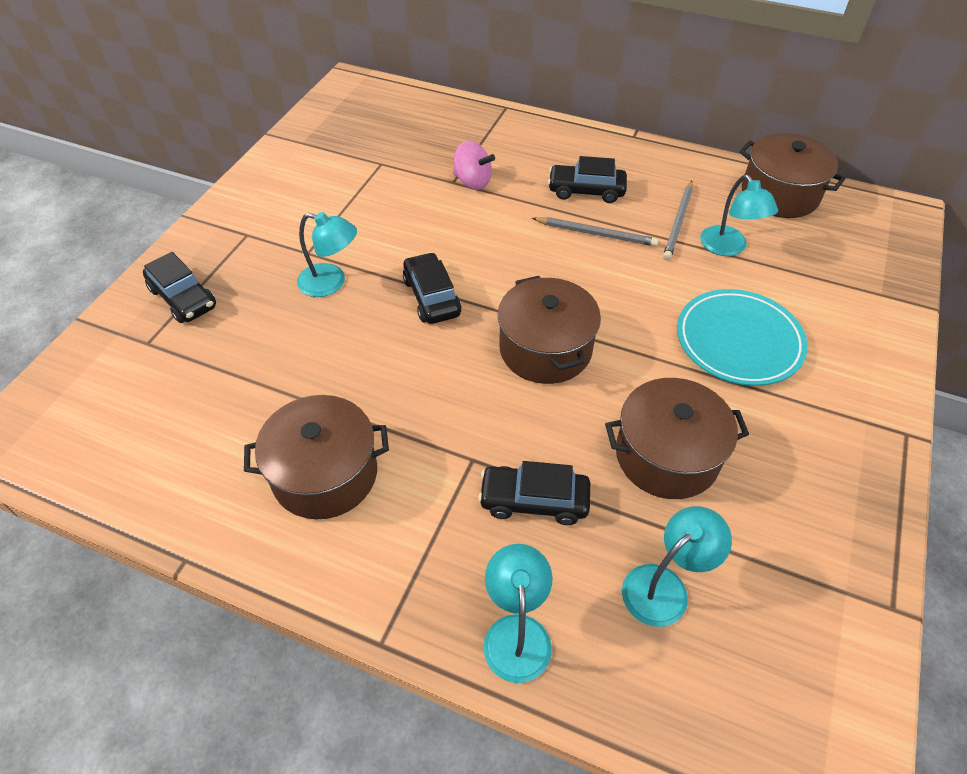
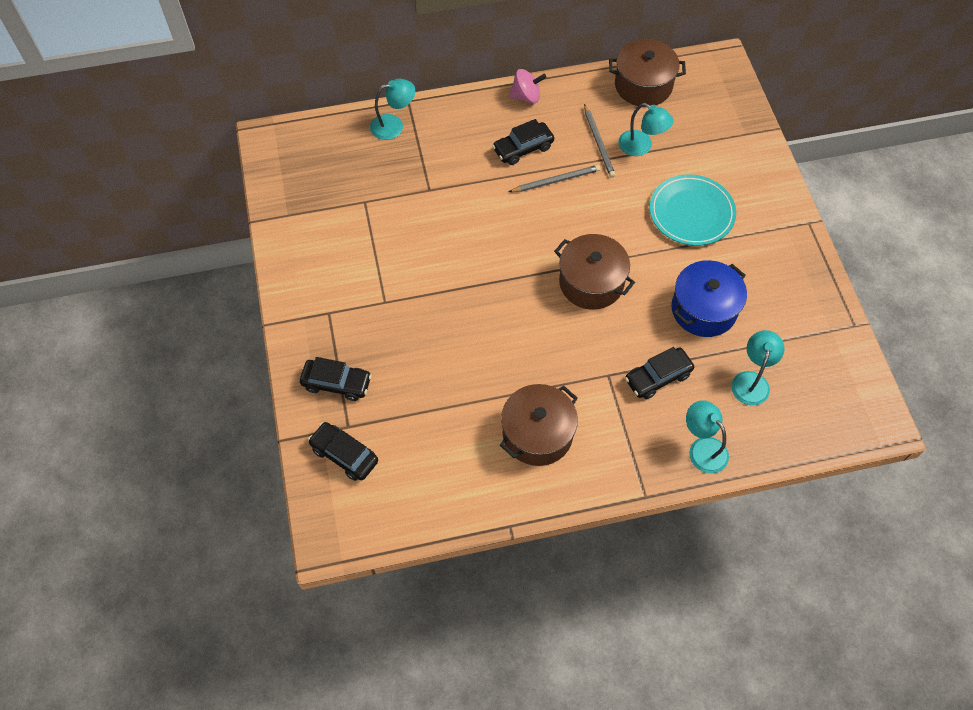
camera: 35 degrees left, 10 degrees up
turquoise lamp [297,212,357,297] -> turquoise lamp moved to [370,79,415,140]
black car [403,252,462,324] -> black car moved to [308,422,378,481]
pink spinning top [453,141,495,190] -> pink spinning top moved to [509,69,546,103]
brown pot [605,378,749,499] -> blue pot [671,260,747,337]

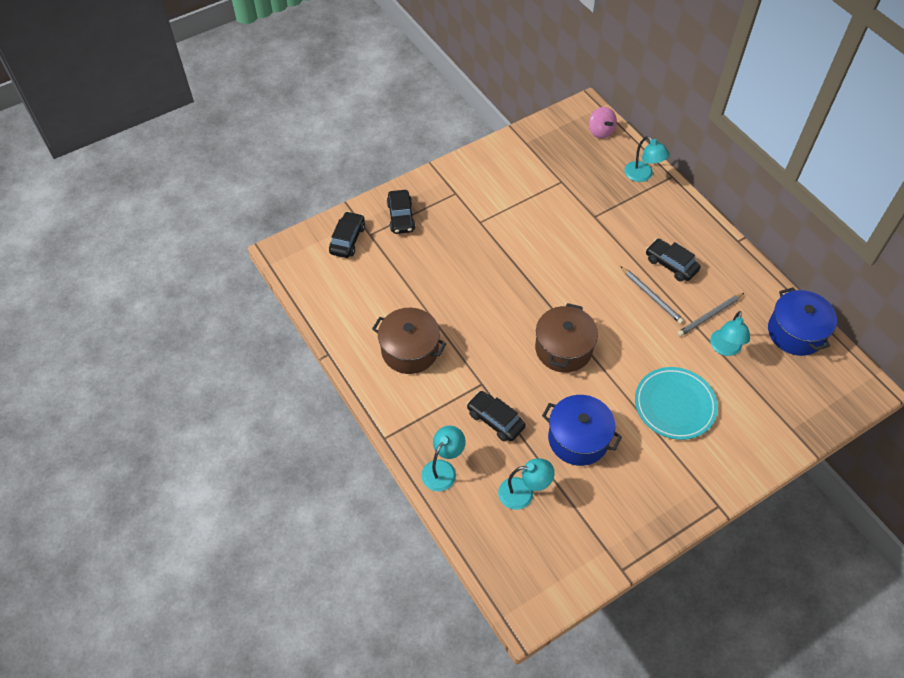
camera: 70 degrees right, 5 degrees down
pink spinning top [509,69,546,103] -> pink spinning top moved to [589,107,617,139]
brown pot [609,39,686,107] -> blue pot [768,287,837,356]

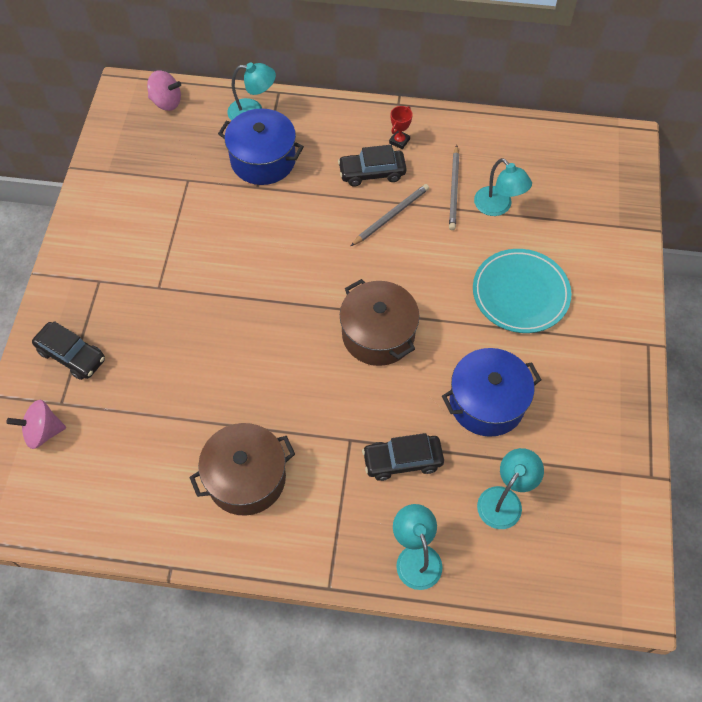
camera: 50 degrees left, 5 degrees up
black car [329,211,365,258] -> pink spinning top [6,400,66,449]
grey pencil [620,266,684,324] -> grey pencil turned 45 degrees counterclockwise [351,184,429,246]
blue pot [768,287,837,356] -> blue pot moved to [218,108,304,185]
none -> red trophy [389,106,413,149]

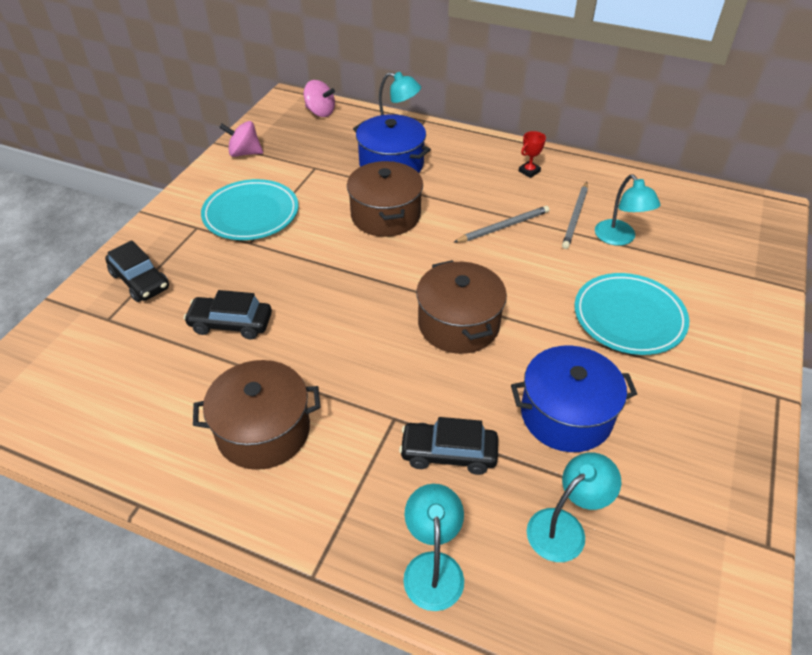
camera: 15 degrees right, 15 degrees down
pink spinning top [6,400,66,449] -> pink spinning top moved to [219,121,263,157]
black car [338,145,407,187] -> black car moved to [184,290,272,339]
none -> turquoise plate [201,179,299,240]
none -> brown pot [347,161,423,237]

